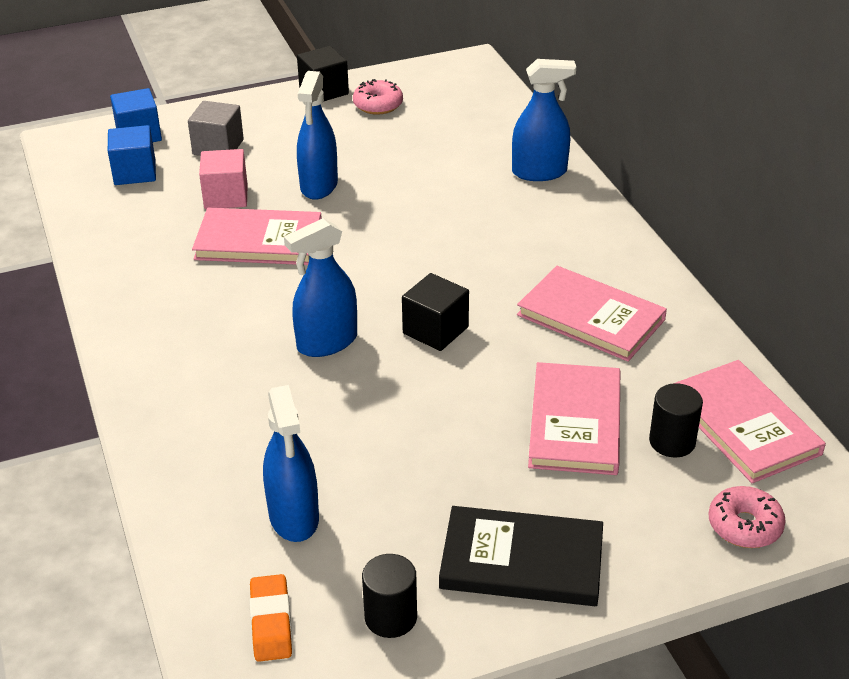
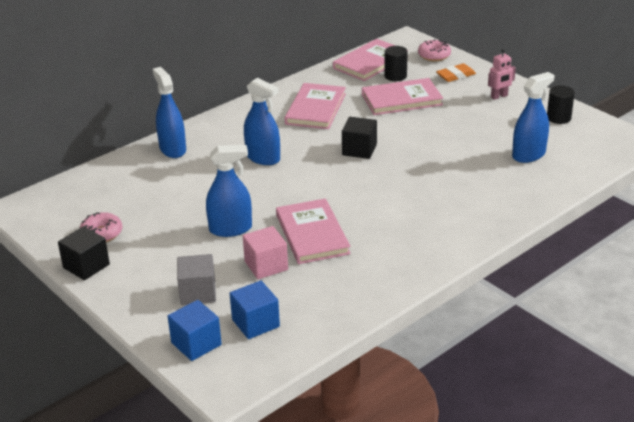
camera: 110 degrees left, 5 degrees down
orange eraser [249,574,292,662] -> orange eraser moved to [436,63,476,82]
blue spray bottle [284,218,357,357] -> blue spray bottle moved to [244,78,280,165]
black book [439,506,603,606] -> pink robot [488,48,516,100]

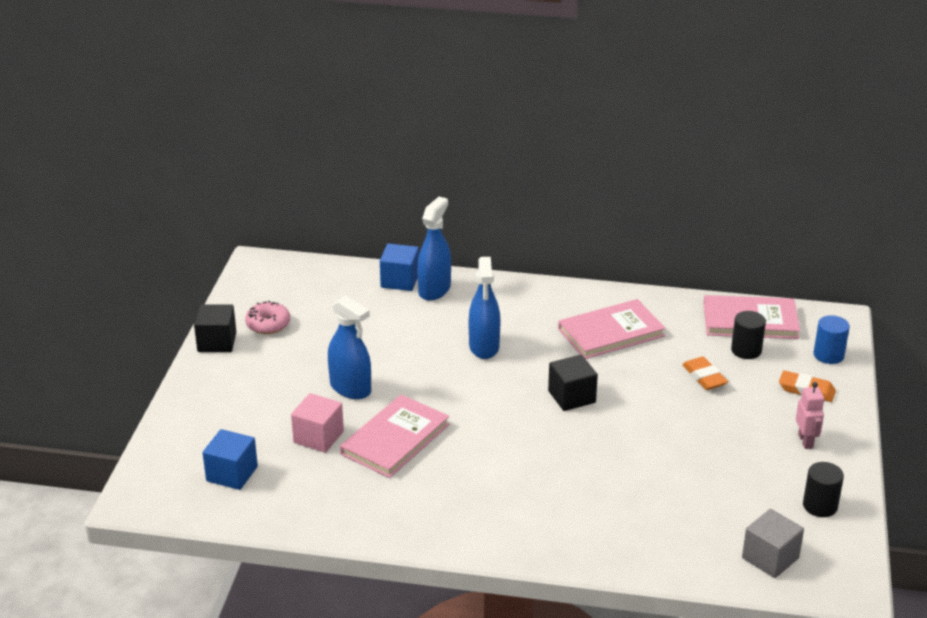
camera: 50 degrees right, 0 degrees up
blue cube [168,300,222,361] -> blue cube moved to [380,244,419,291]
grey cube [177,254,216,305] -> grey cube moved to [742,509,804,578]
pink book [362,78,443,115] -> orange eraser [682,357,728,390]
pink donut [418,39,451,61] -> blue cylinder [813,315,850,364]
pink robot [488,48,516,100] -> pink robot turned 120 degrees counterclockwise [796,382,824,449]
blue spray bottle [512,72,554,163] -> none

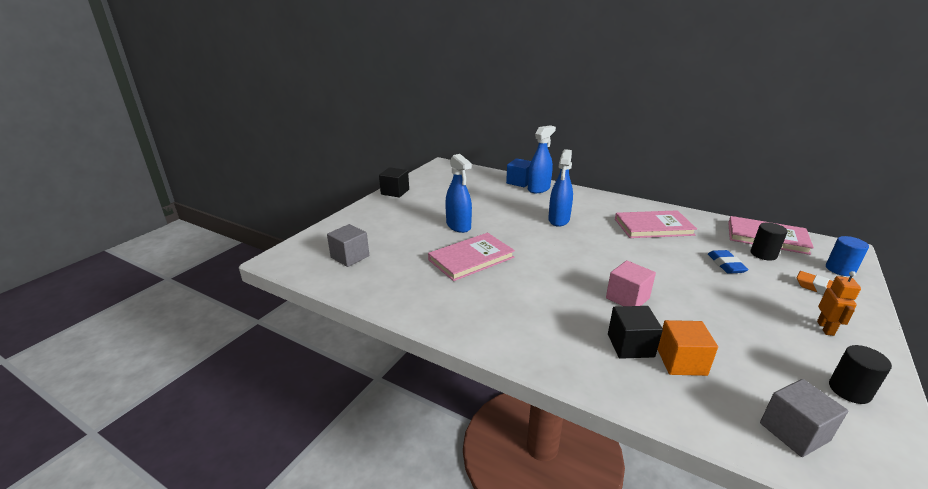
camera: 20 degrees right, 5 degrees down
blue cube [203,429,258,490] -> grey cube [327,224,369,267]
pink donut [245,301,290,334] -> none
pink cube [291,393,344,453] -> pink cube moved to [606,260,656,306]
black cube [548,355,598,411] -> black cube moved to [608,306,663,359]
orange eraser [682,357,728,390] -> blue eraser [708,250,749,274]
pink robot [796,382,824,449] -> orange robot [817,271,861,336]
none -> orange cube [657,320,718,376]

